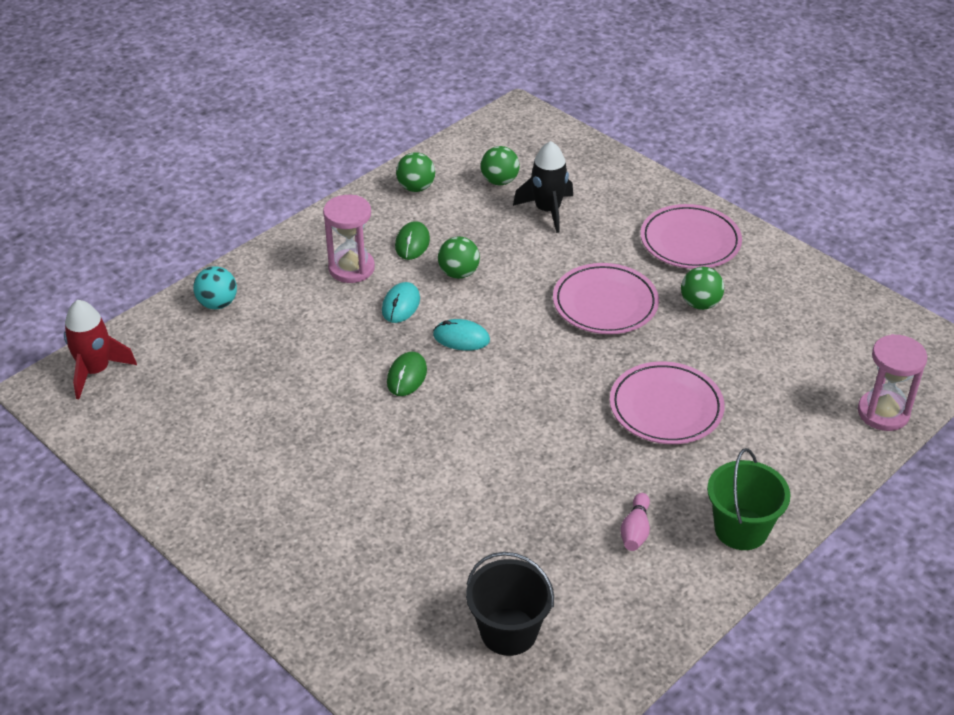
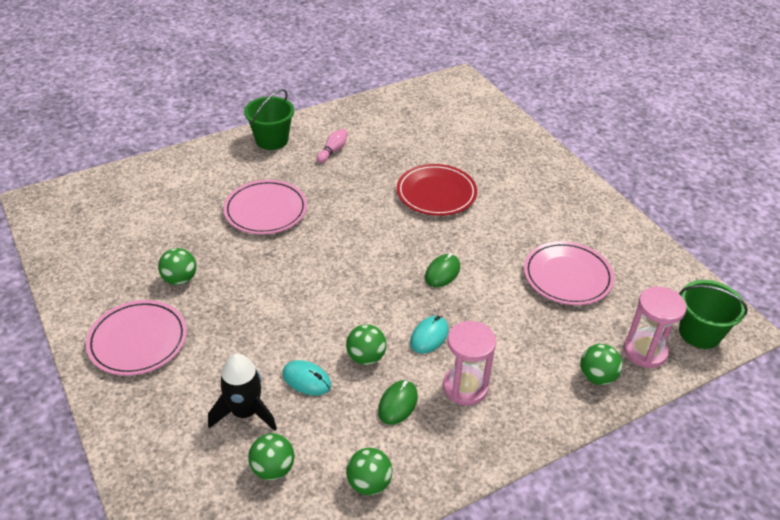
camera: 165 degrees left, 0 degrees up
red rocket [64,300,137,399] -> green bucket [679,280,748,349]
turquoise ball [193,266,237,309] -> green ball [580,344,623,385]
turquoise mouse [433,319,490,351] -> turquoise mouse moved to [283,360,331,396]
black bucket [466,552,554,656] -> none
pink plate [553,263,659,334] -> pink plate moved to [524,241,614,305]
pink hourglass [858,334,928,431] -> pink hourglass moved to [623,286,686,368]
none -> red plate [397,164,477,216]

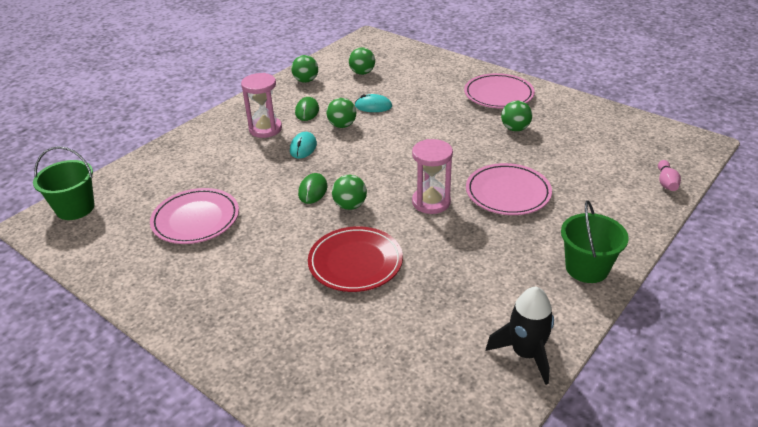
camera: 160 degrees right, 5 degrees down
black rocket [208,354,277,431] -> black rocket moved to [486,287,554,385]
pink bowling pin [317,129,348,163] -> pink bowling pin moved to [658,160,681,191]
green ball [580,344,623,385] -> green ball moved to [332,175,367,210]
pink hourglass [623,286,686,368] -> pink hourglass moved to [412,139,453,214]

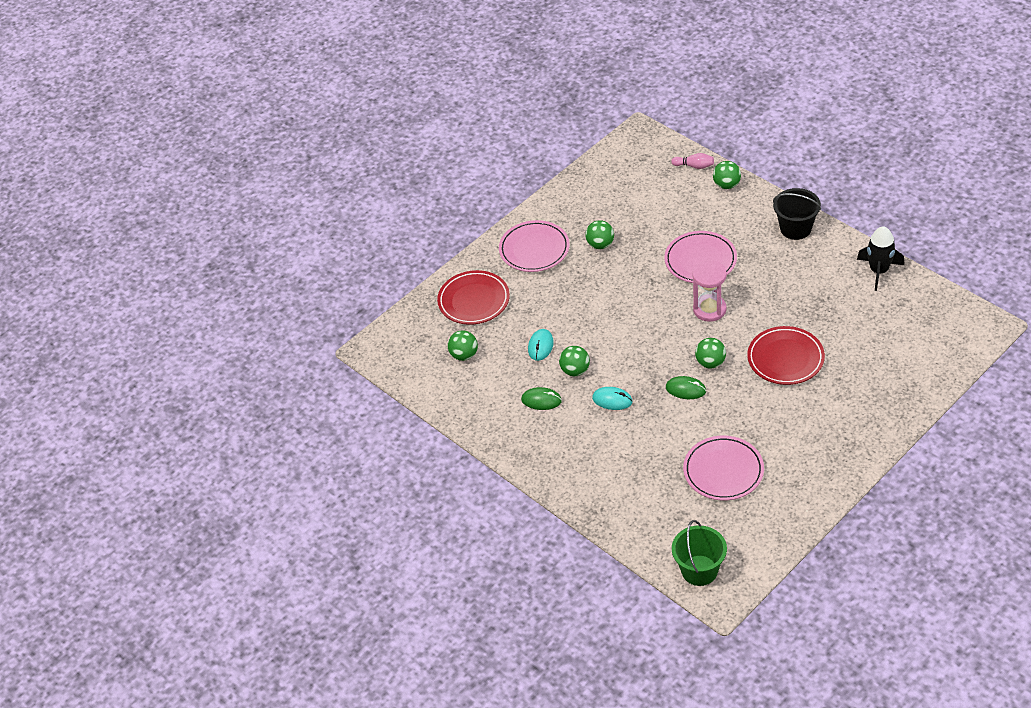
camera: 80 degrees left, 10 degrees up
pink hourglass [241,73,282,138] -> none
green ball [291,55,318,83] -> green ball moved to [713,161,741,189]
green bucket [561,200,629,283] -> black bucket [773,188,821,240]
none -> red plate [437,270,510,325]

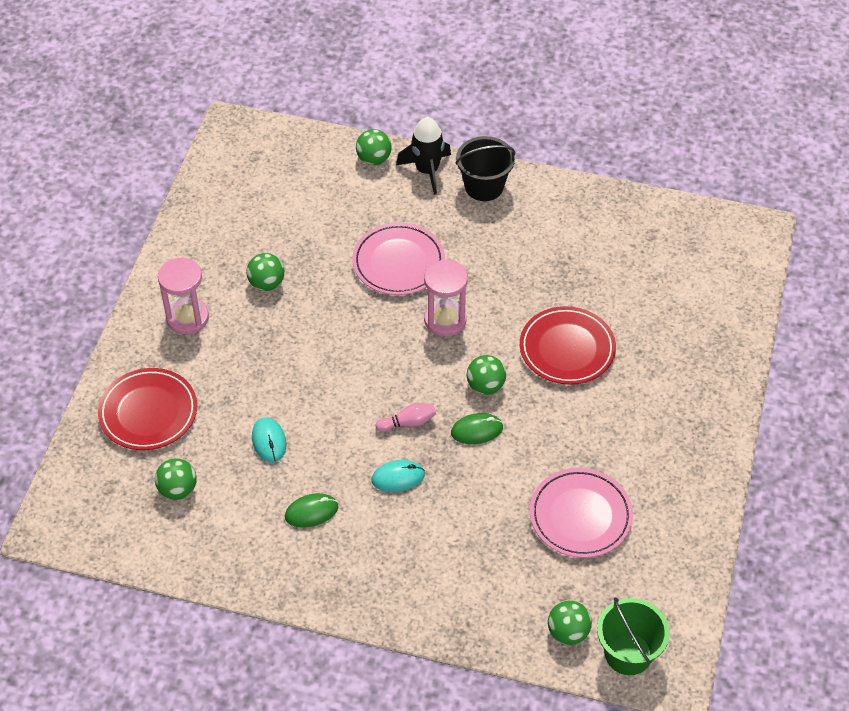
camera: 35 degrees left, 5 degrees up
pink plate [499,220,570,272] -> pink hourglass [158,258,209,334]
green ball [559,346,590,376] -> green ball moved to [548,600,592,645]
pink bowling pin [671,153,714,169] -> pink bowling pin moved to [376,403,436,432]
black rocket [857,226,905,291] -> black rocket moved to [396,117,451,195]

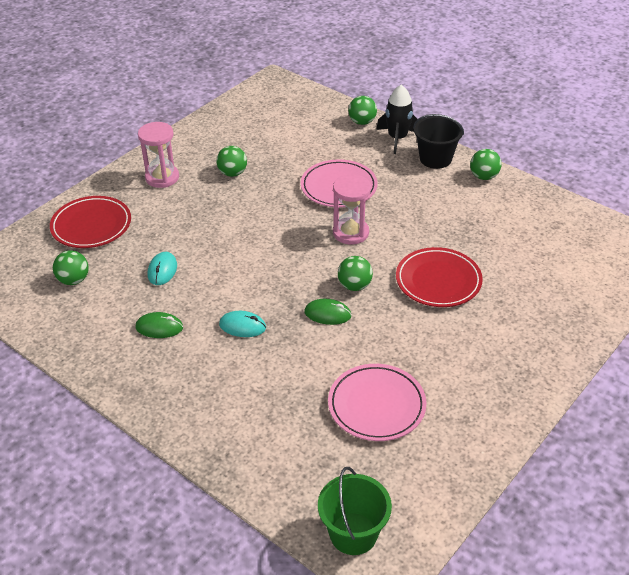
camera: 25 degrees right, 10 degrees down
pink bowling pin [376,403,436,432] -> none
green ball [548,600,592,645] -> green ball moved to [470,149,502,180]

